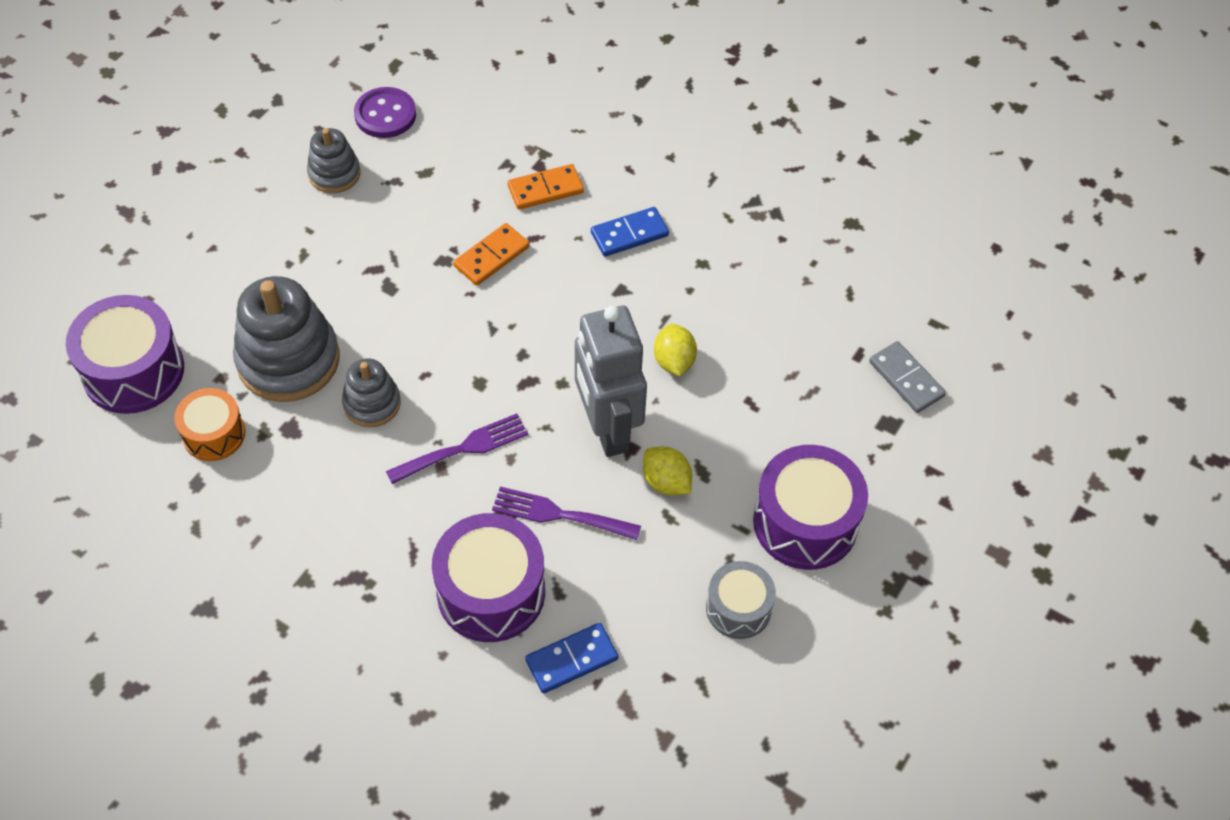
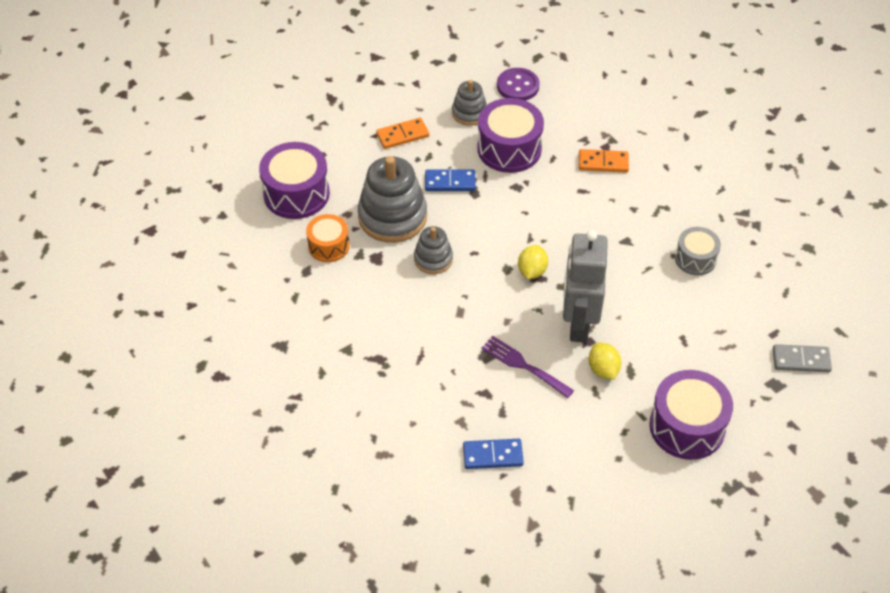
camera: 25 degrees right, 5 degrees down
purple fork [386,413,528,484] -> none
purple drum [432,513,545,642] -> purple drum moved to [477,98,544,173]
orange domino [453,223,529,286] -> orange domino moved to [376,117,429,149]
blue domino [591,207,669,257] -> blue domino moved to [425,169,476,191]
yellow lemon [654,324,697,376] -> yellow lemon moved to [518,245,548,279]
grey drum [706,561,776,639] -> grey drum moved to [675,227,721,275]
grey domino [869,341,946,413] -> grey domino turned 75 degrees counterclockwise [773,344,832,372]

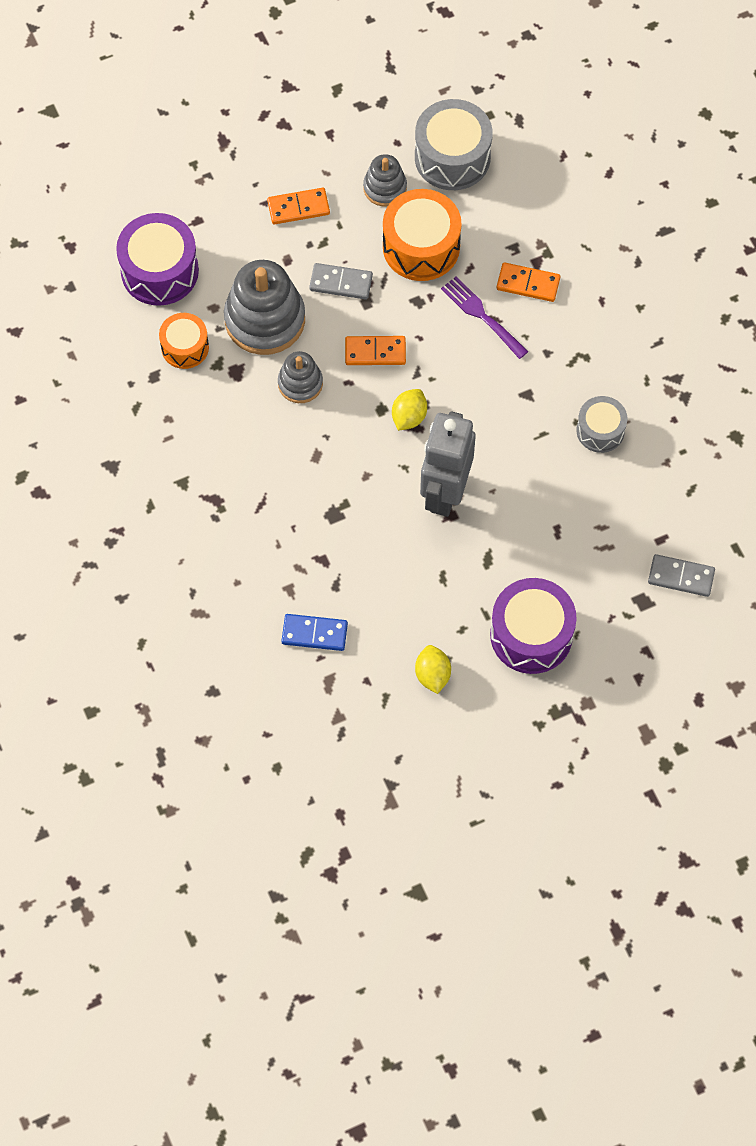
camera: 10 degrees right, 15 degrees up
blue domino [425,169,476,191] -> grey domino [309,263,373,299]
purple drum [477,98,544,173] -> orange drum [383,189,462,281]
purple fork [481,336,574,398] -> purple fork moved to [441,277,529,359]
purple button [497,68,539,101] -> grey drum [415,99,493,190]
yellow lemon [589,342,621,380] -> yellow lemon moved to [415,645,451,694]
none -> orange domino [345,336,406,365]

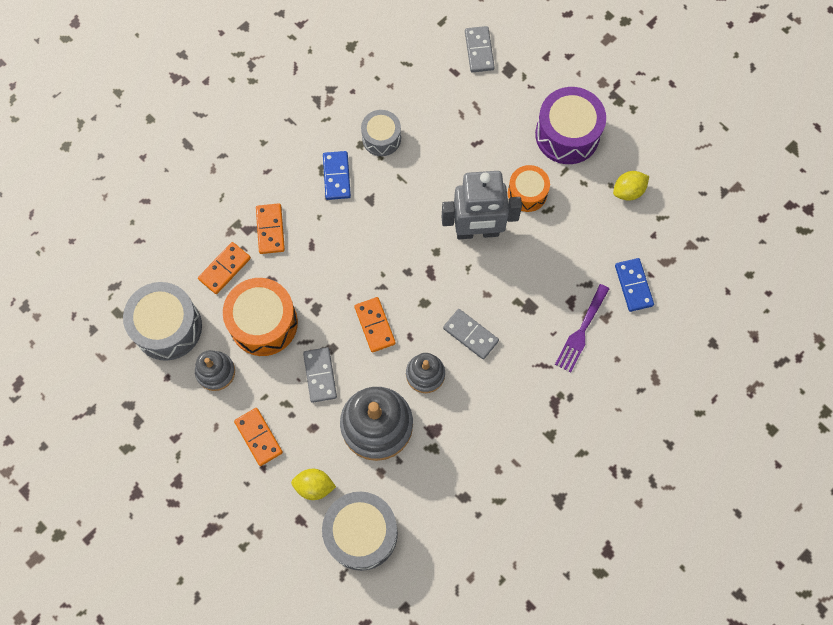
camera: 110 degrees left, 5 degrees up
purple drum [116,213,199,306] -> grey drum [322,492,398,571]
orange drum [159,313,209,369] -> orange drum moved to [508,165,550,212]
yellow lemon [392,389,427,431] -> yellow lemon moved to [291,469,336,500]
purple fork [441,277,529,359] -> purple fork moved to [555,284,609,373]
none -> orange domino [198,242,251,294]
none -> blue domino [323,151,351,200]
none -> grey domino [443,309,499,359]

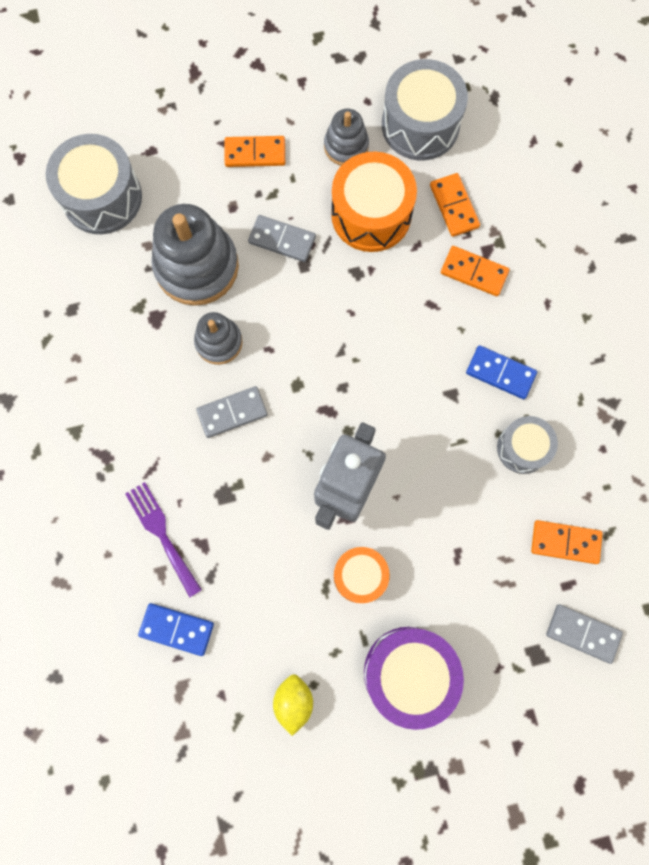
camera: 120 degrees right, 5 degrees up
yellow lemon [291,469,336,500] -> none
orange domino [354,297,396,353] -> orange domino moved to [531,520,603,564]

